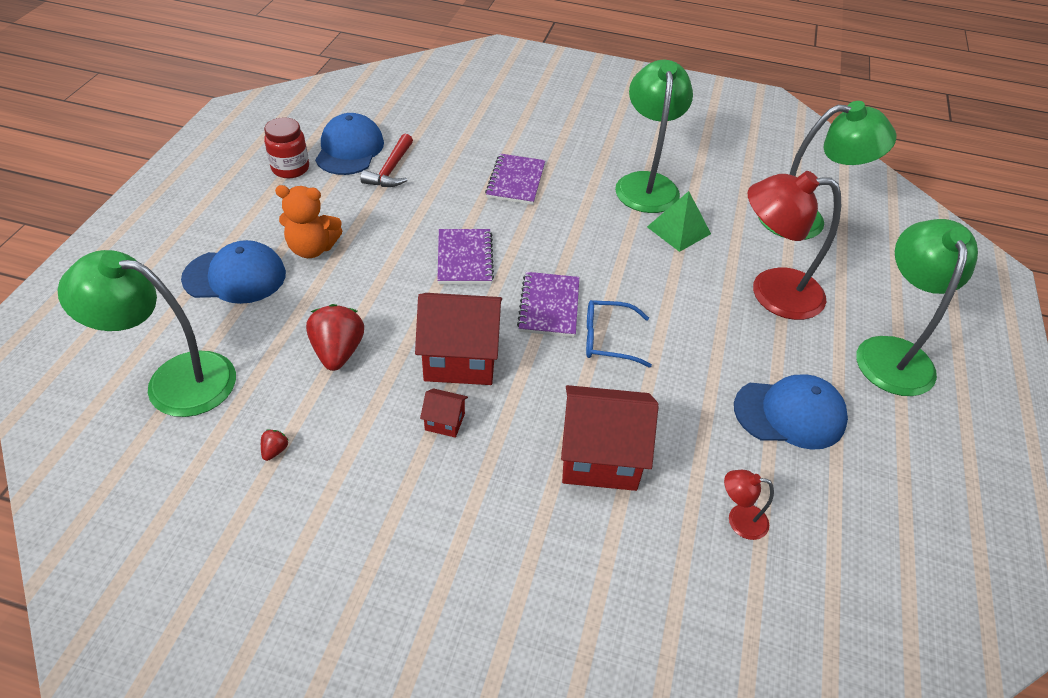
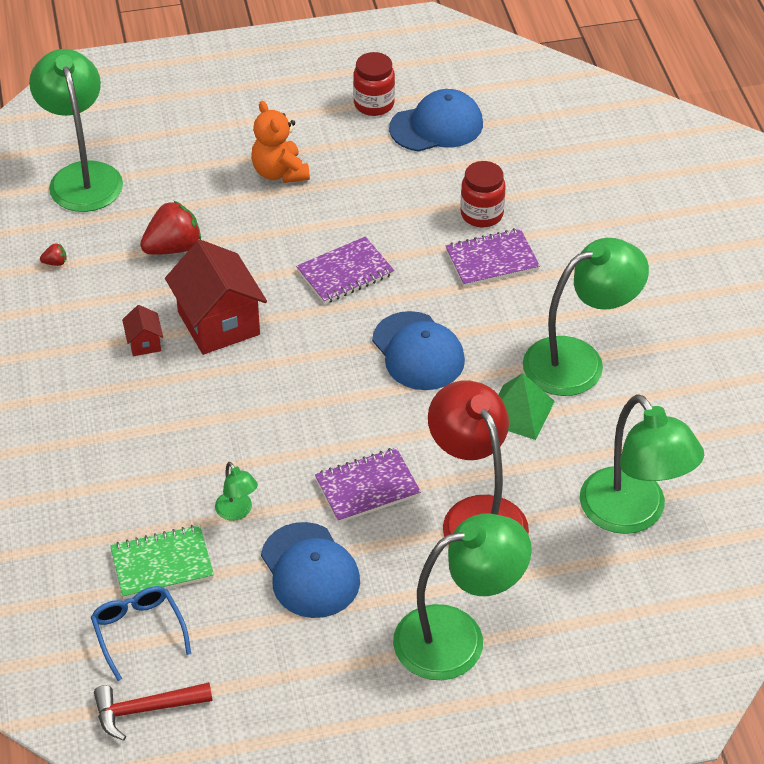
camera: 65 degrees right, 0 degrees up
blue cap [181,240,286,304] -> blue cap moved to [372,311,465,390]
red hammer [360,134,413,187] -> red hammer moved to [94,682,213,741]
purple notebook [517,272,579,337] -> purple notebook moved to [315,448,421,523]
red house [561,385,659,491] -> none
blue glasses [586,300,652,367] -> blue glasses moved to [91,586,191,681]
red lamp [724,470,774,540] -> green notebook [110,525,214,599]
none -> green lamp [215,462,258,521]
none -> red jar [461,161,506,227]

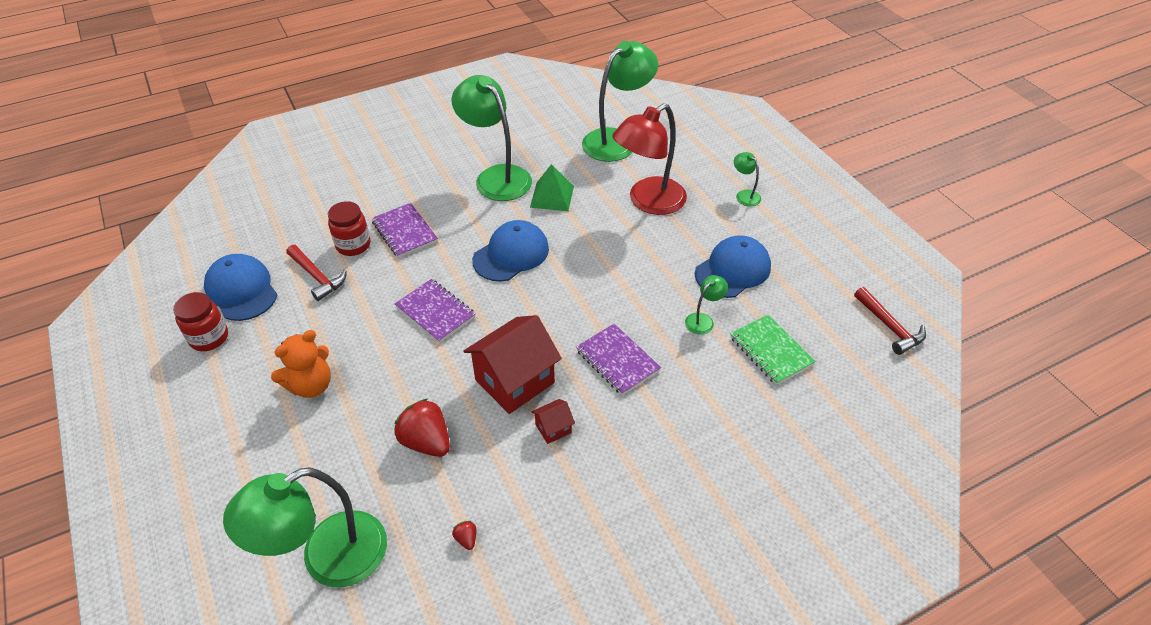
camera: 105 degrees left, 0 degrees up
blue glasses [91,586,191,681] -> none
purple notebook [315,448,421,523] -> purple notebook moved to [576,324,661,395]
green lamp [393,513,532,680] -> green lamp [734,152,761,206], size x0.44
none -> red hammer [286,245,347,301]

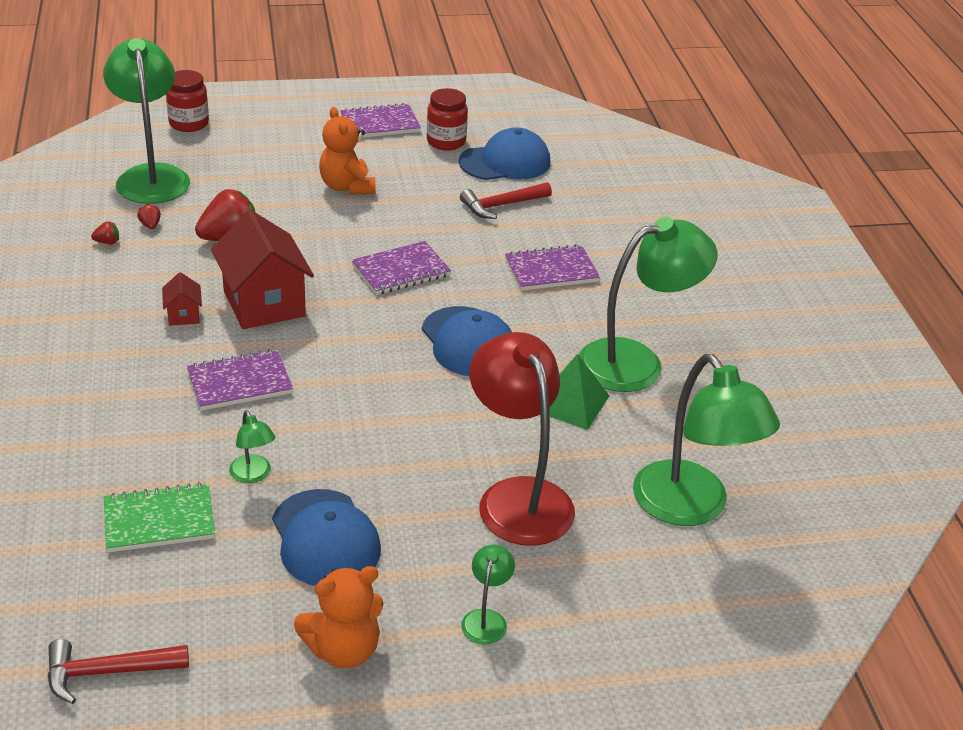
camera: 105 degrees right, 10 degrees down
red jar [328,201,371,256] -> red jar moved to [166,70,209,132]
green lamp [734,152,761,206] -> green lamp turned 60 degrees counterclockwise [461,544,515,644]
none -> red strawberry [137,204,161,229]
none -> orange teddy bear [294,566,384,668]
none -> purple notebook [340,103,421,138]

